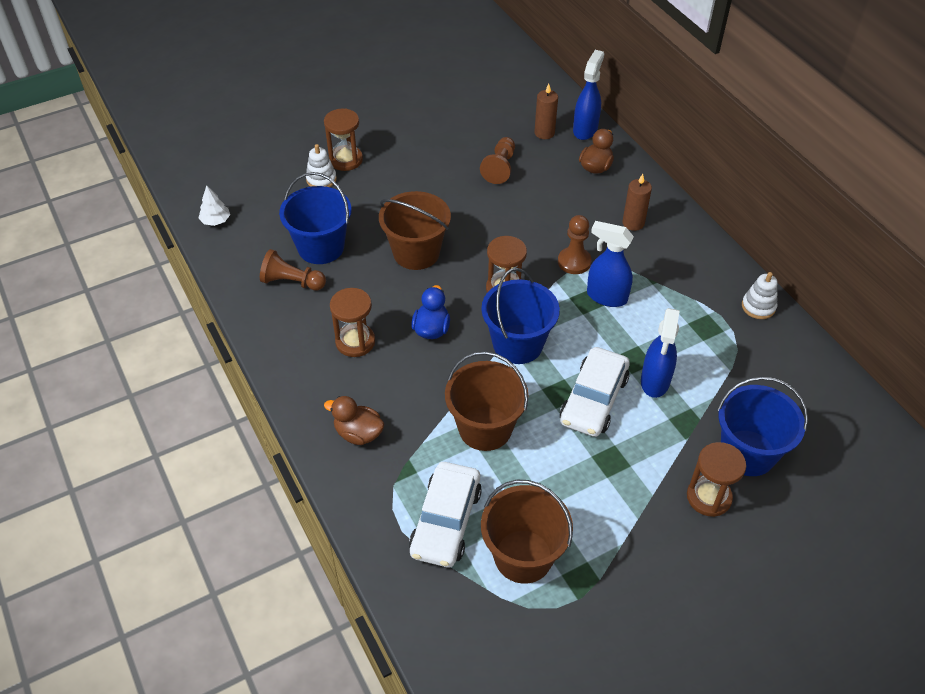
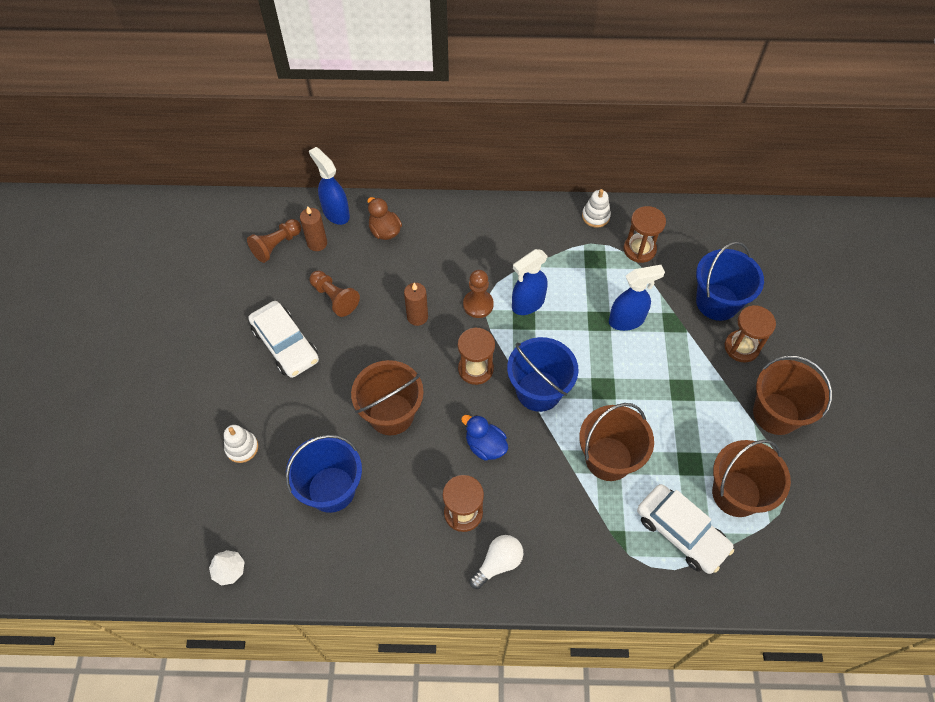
camera: 60 degrees left, 10 degrees up
brown pawn [260,249,326,290] -> brown pawn moved to [247,219,301,263]
brown hourglass [324,108,363,171] -> brown hourglass moved to [624,206,666,263]
brown duck [324,396,384,445] -> none
white car [560,347,630,437] -> white car moved to [248,301,319,378]
brown candle [623,174,652,231] -> brown candle moved to [404,283,428,326]
blue spray bottle [641,308,680,398] -> blue spray bottle turned 60 degrees counterclockwise [609,265,665,331]
none -> white light bulb [470,535,523,589]
none -> brown bucket [753,355,832,435]

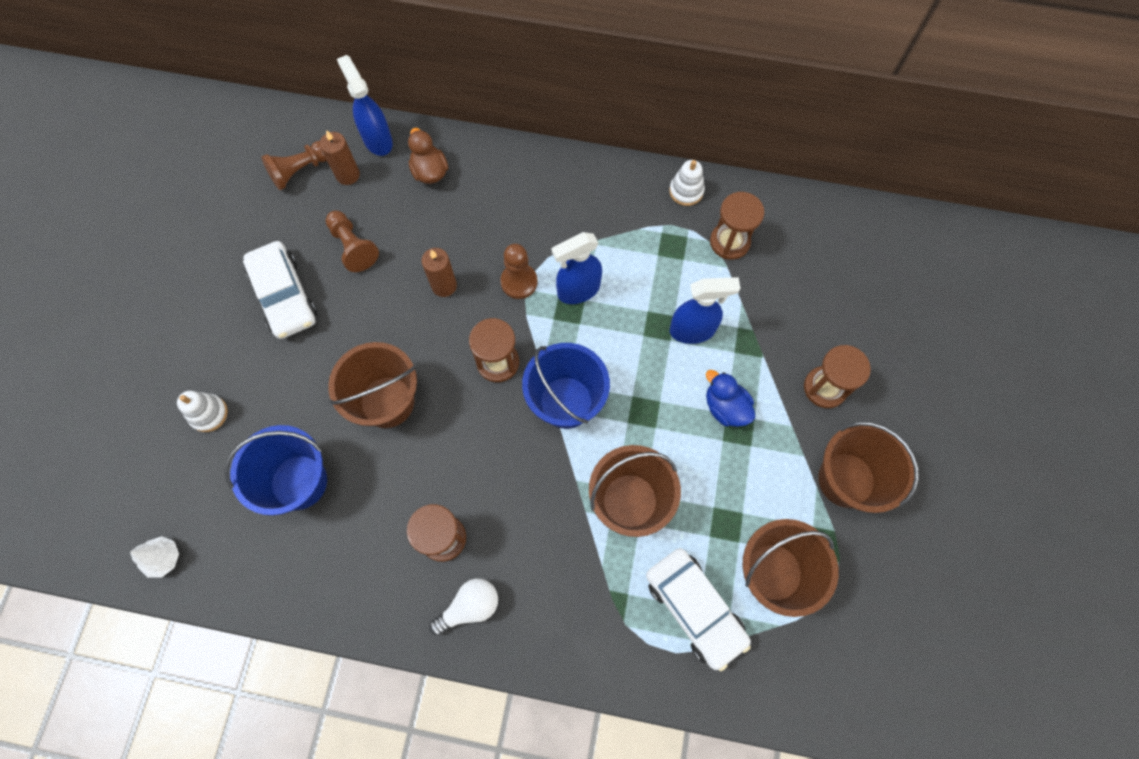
camera: 10 degrees right, 10 degrees up
blue duck [461,415,508,461] -> blue duck moved to [706,370,755,427]
blue bucket [696,242,764,321] -> none

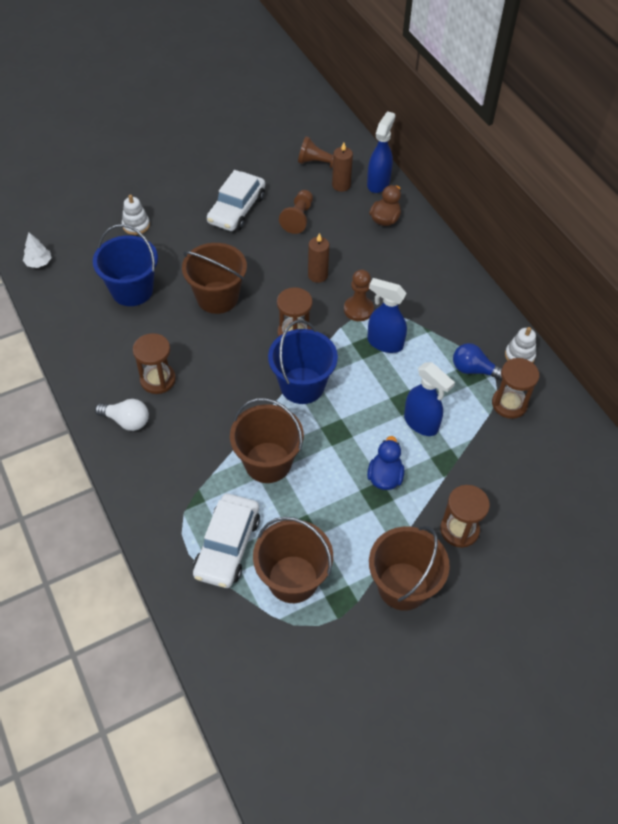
camera: 50 degrees right, 15 degrees down
none -> blue light bulb [453,343,502,380]

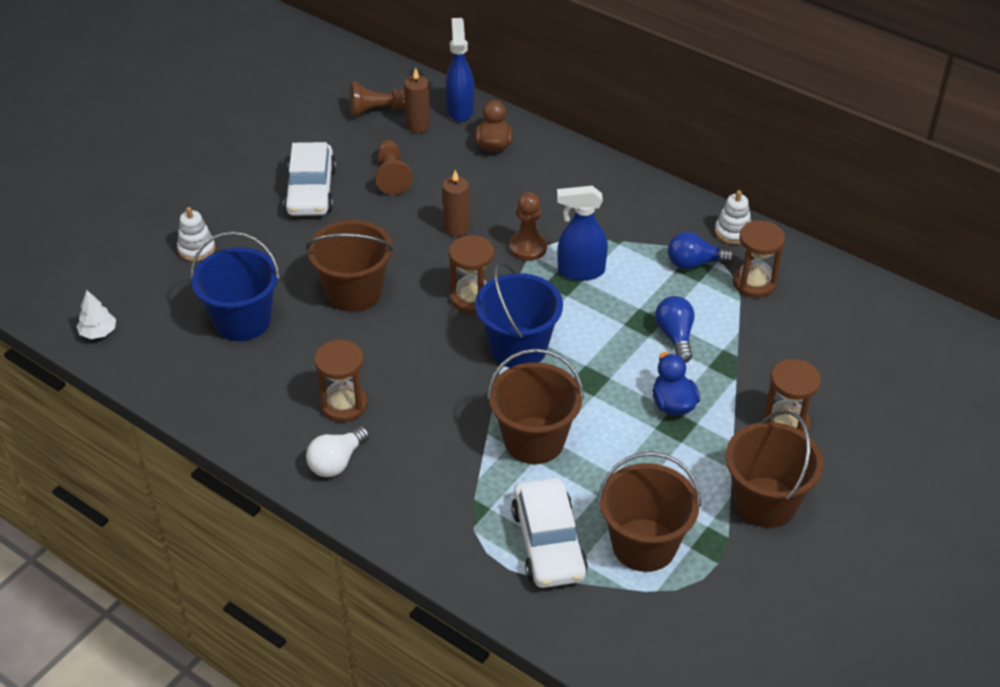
camera: 25 degrees left, 10 degrees down
white light bulb [95,399,149,431] -> white light bulb turned 135 degrees clockwise [306,426,369,477]
blue spray bottle [404,362,455,436] -> blue light bulb [655,296,694,363]

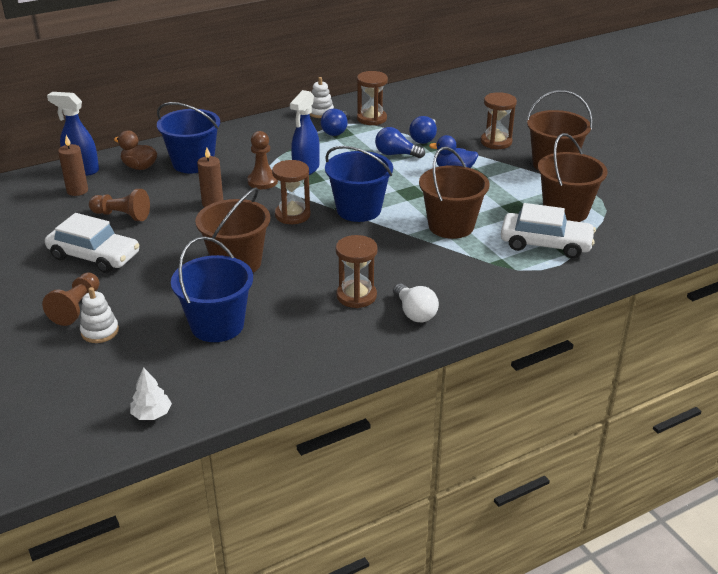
camera: 65 degrees left, 10 degrees down
brown pawn [350,82,406,117] -> brown pawn moved to [42,273,100,326]
none -> blue bucket [157,102,220,173]
none -> blue light bulb [409,116,437,144]

